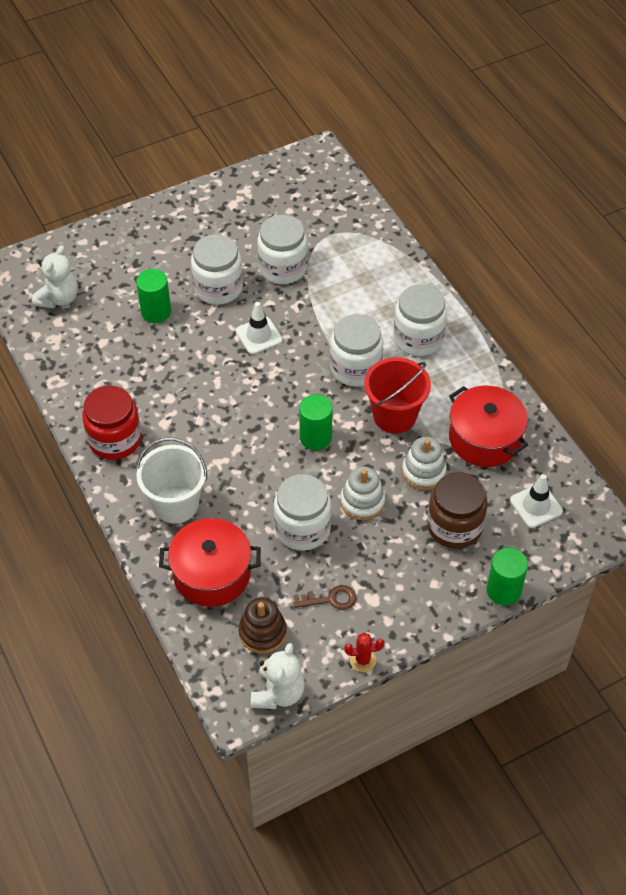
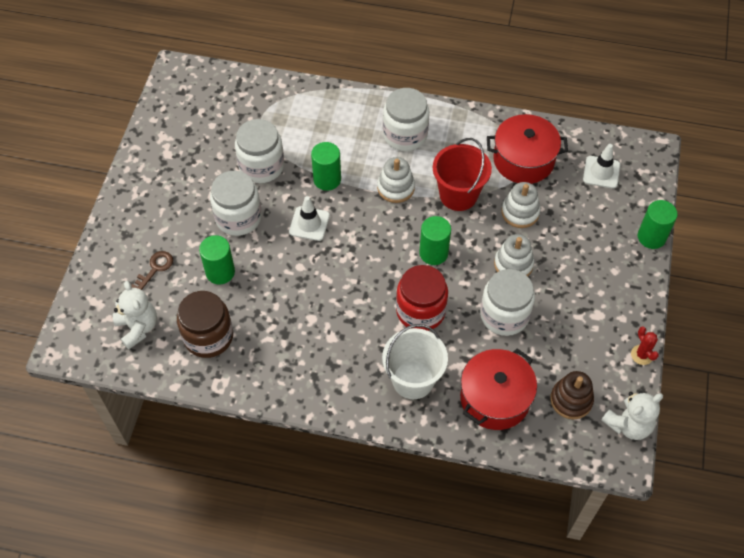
camera: 50 degrees left, 5 degrees up
red jar [82,386,141,460] -> red jar moved to [396,265,448,331]
white teddy bear [251,643,305,709] -> white teddy bear turned 90 degrees clockwise [601,391,663,440]
brown key [294,585,356,610] -> brown key moved to [131,251,173,290]
white jar [330,314,383,387] -> white stacking toy [377,157,415,203]
red cactus [344,633,384,672] -> red cactus turned 60 degrees counterclockwise [631,326,659,365]
brown jar [427,472,488,549] -> brown jar moved to [177,291,233,358]
none -> green cylinder [311,142,341,191]

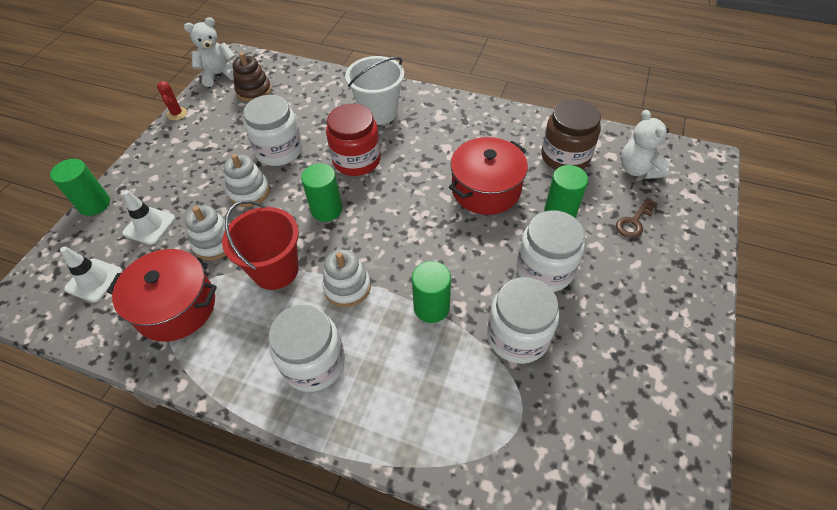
camera: 170 degrees left, 5 degrees down
white traffic cone [289,196,330,241] -> white traffic cone moved to [122,190,176,245]
red pot [460,348,537,430] -> red pot moved to [449,137,528,215]

